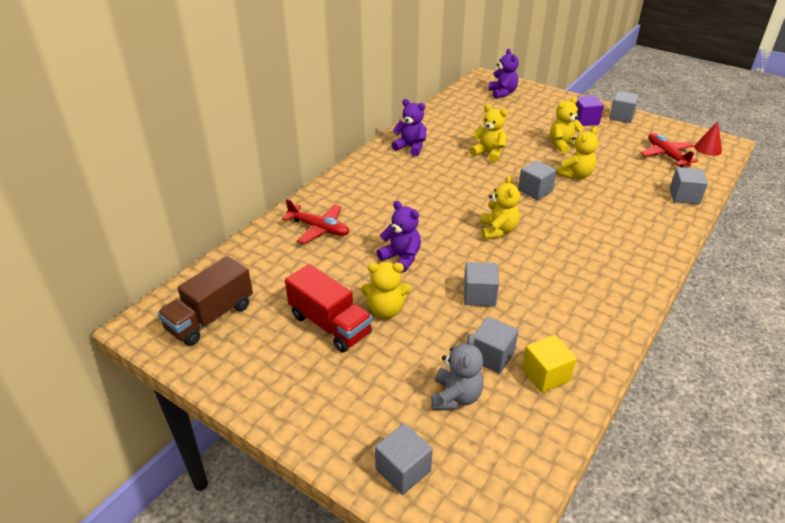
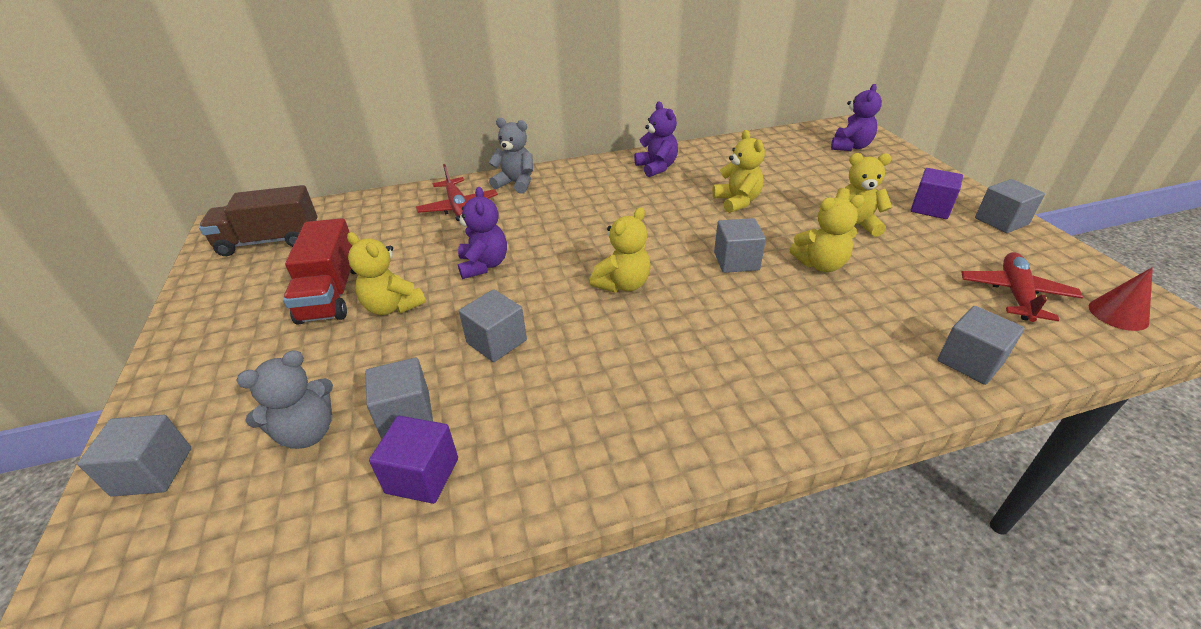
camera: 40 degrees right, 0 degrees up
yellow cube [522,335,576,393] -> purple cube [369,416,458,504]
none -> grey teddy bear [488,118,533,193]

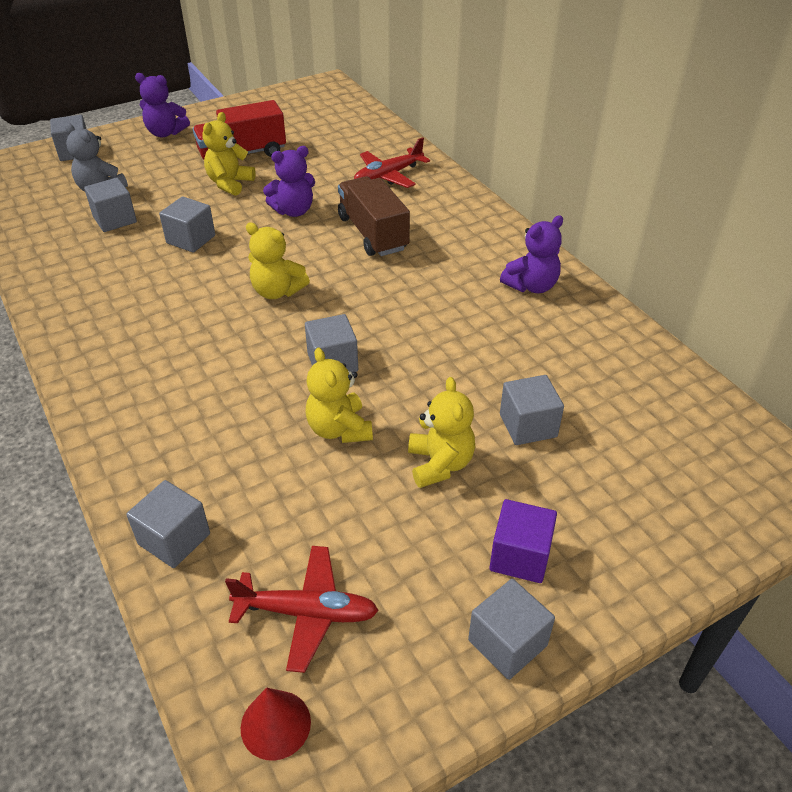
camera: 75 degrees right, 5 degrees up
brown truck [199,185,317,256] -> brown truck moved to [338,176,410,256]
purple cube [369,416,458,504] -> none
grey teddy bear [488,118,533,193] -> none
yellow teddy bear [712,130,765,213] -> none
purple teddy bear [831,84,882,151] -> purple teddy bear moved to [135,73,190,137]
none -> grey cube [500,375,564,445]

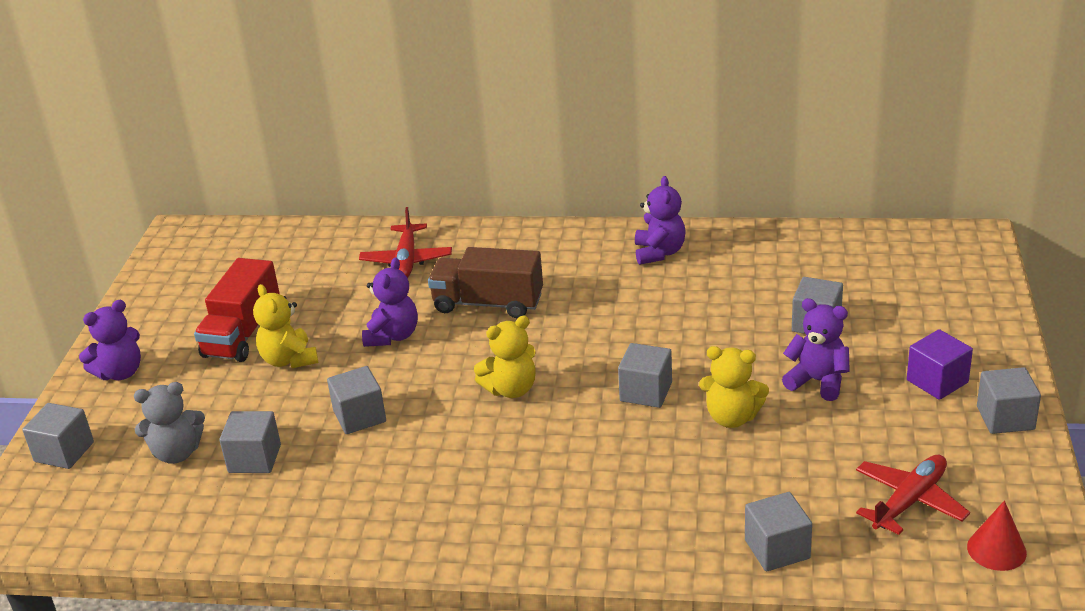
camera: 50 degrees left, 10 degrees down
yellow teddy bear [408,377,475,488] -> purple teddy bear [782,298,850,401]

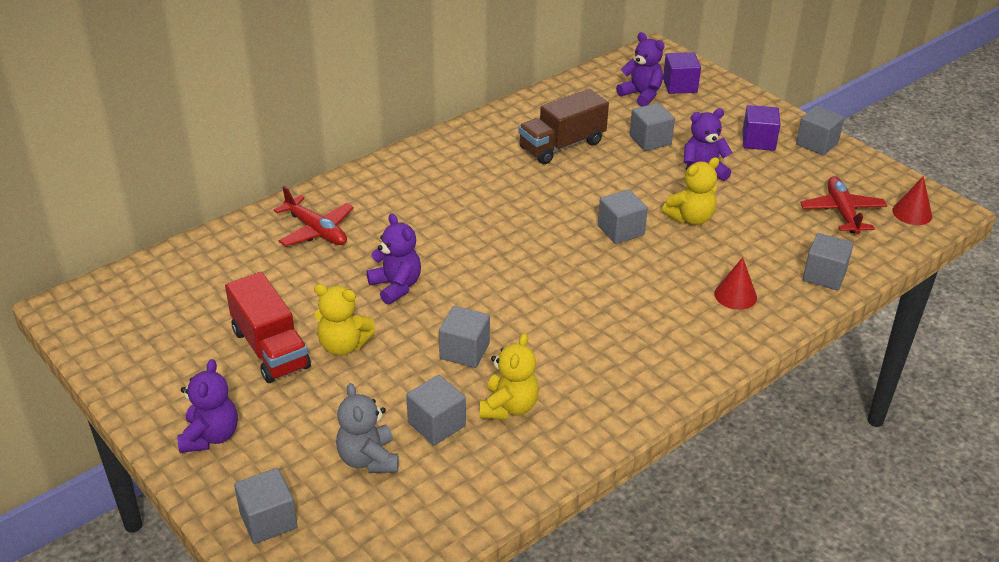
camera: 50 degrees left, 5 degrees up
grey teddy bear [134,382,205,464] -> grey teddy bear turned 135 degrees clockwise [336,383,399,473]
brown truck [428,247,543,318] -> brown truck moved to [518,89,609,164]
yellow teddy bear [474,316,536,398] -> yellow teddy bear moved to [480,333,539,420]
purple teddy bear [635,176,686,265] -> purple teddy bear moved to [616,32,665,107]
none -> purple cube [663,52,701,94]
none -> red cone [714,257,757,310]

